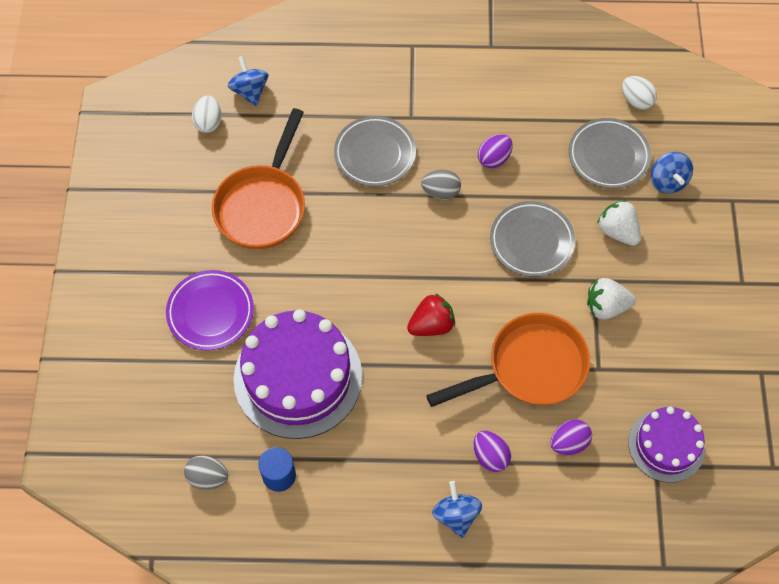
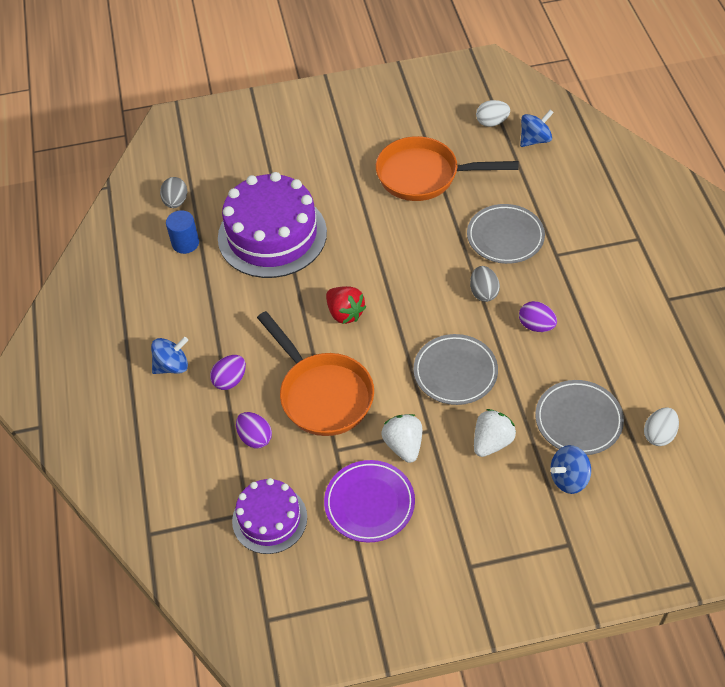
camera: 80 degrees right, 10 degrees down
purple plate [166,270,254,350] -> purple plate moved to [324,460,415,542]

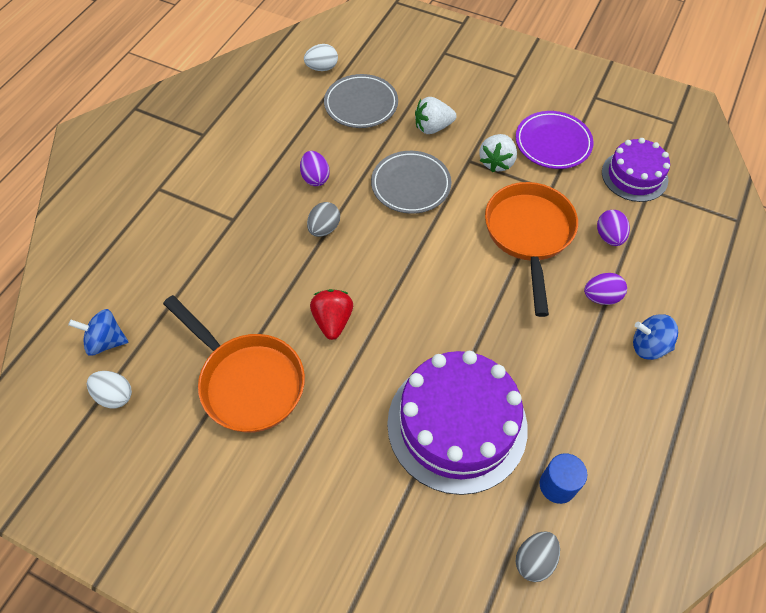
camera: 145 degrees left, 5 degrees up
red strawberry [326,286,366,324] -> red strawberry moved to [310,289,353,340]
grey plate [467,204,545,264] -> none
blue spinning top [550,445,591,494] -> none

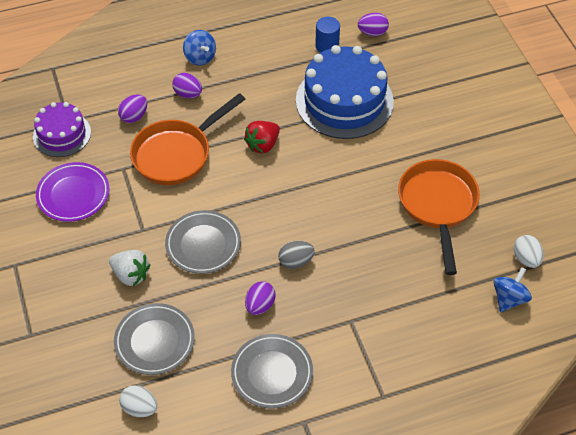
camera: 135 degrees left, 5 degrees down
blue spinning top [68,309,128,356] -> blue spinning top turned 105 degrees counterclockwise [493,267,532,312]
red strawberry [310,289,353,340] -> red strawberry moved to [244,121,280,154]
purple cake [387,351,528,495] -> blue cake [296,45,394,139]
white strawberry [479,134,517,172] -> none
grey egg [515,531,560,582] -> purple egg [358,13,389,36]
none -> grey plate [231,334,313,409]

